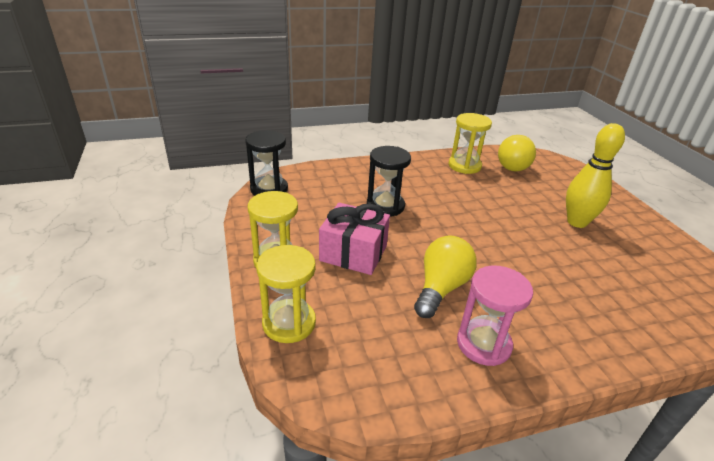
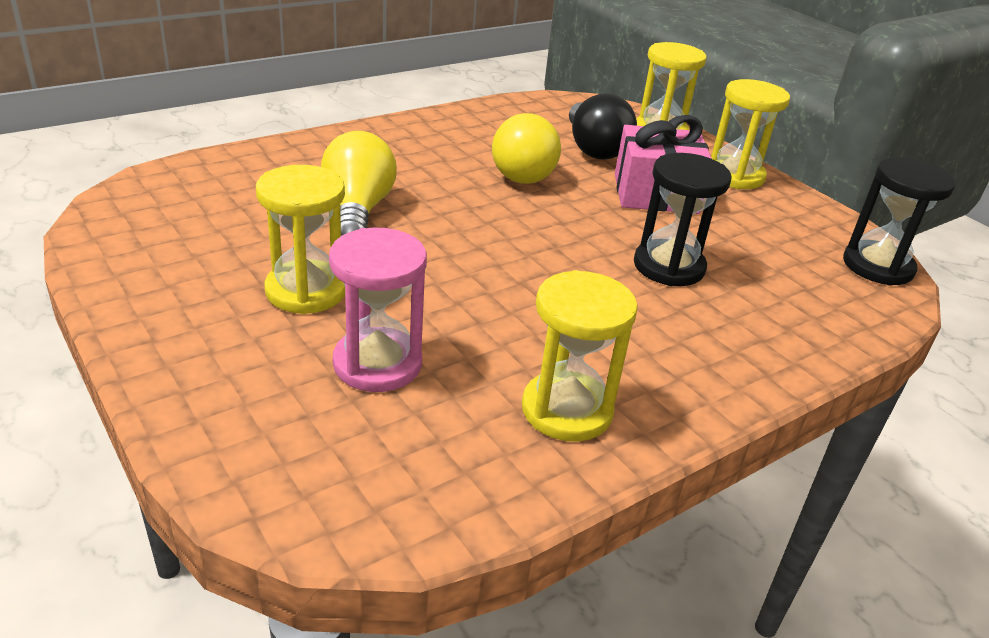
camera: 160 degrees right, 0 degrees up
pink hourglass [457,266,533,366] -> pink hourglass moved to [329,228,427,392]
yellow light bulb [498,135,536,171] -> yellow light bulb moved to [321,131,397,236]
yellow bowling pin [566,123,625,228] -> yellow hourglass [256,165,345,314]
none -> black light bulb [569,93,637,160]

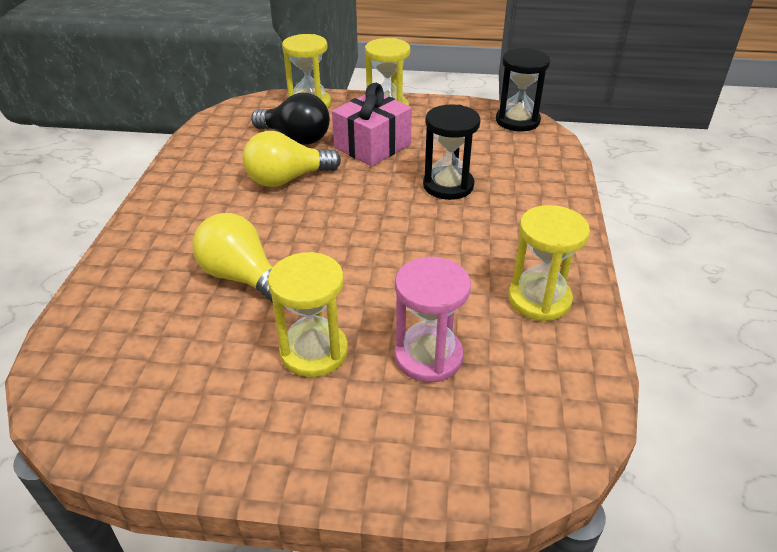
camera: 45 degrees left, 5 degrees up
yellow light bulb [492,113,561,184] -> yellow light bulb turned 105 degrees clockwise [243,131,341,187]

